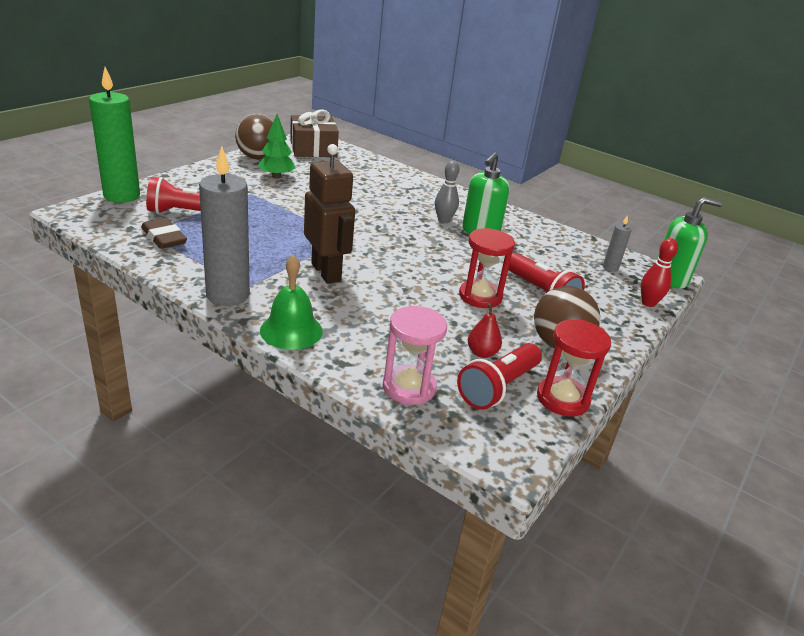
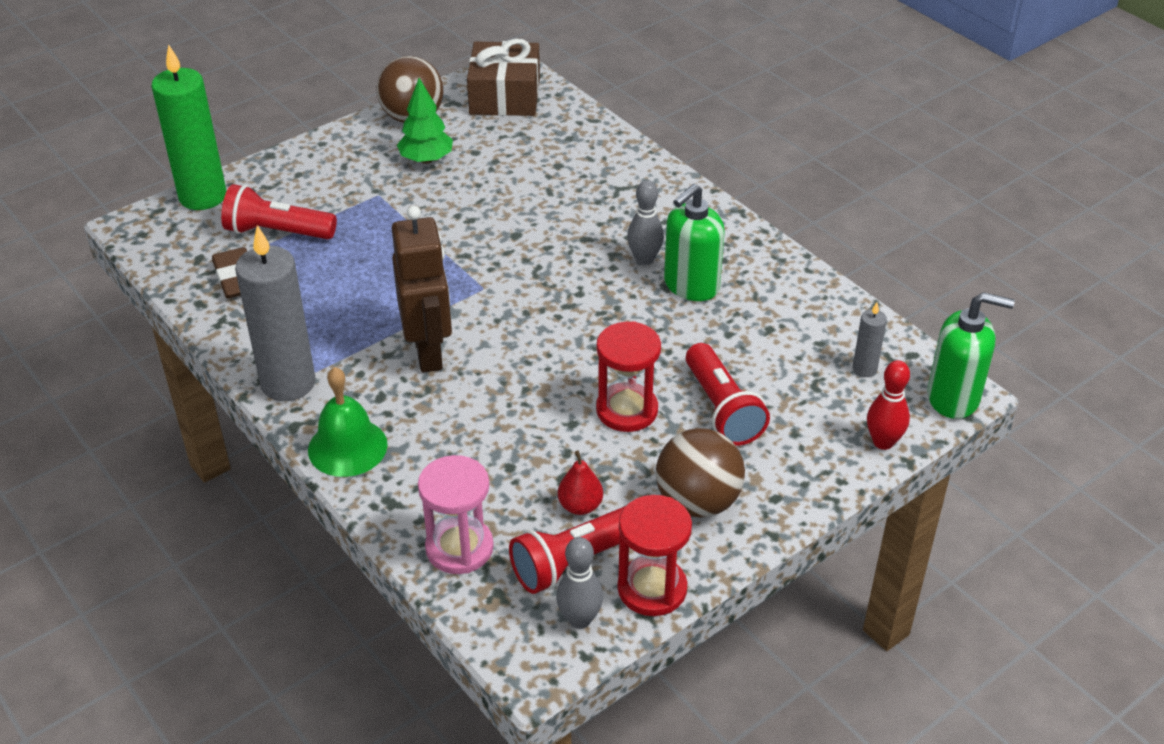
camera: 20 degrees right, 10 degrees up
none -> grey bowling pin [556,537,603,629]

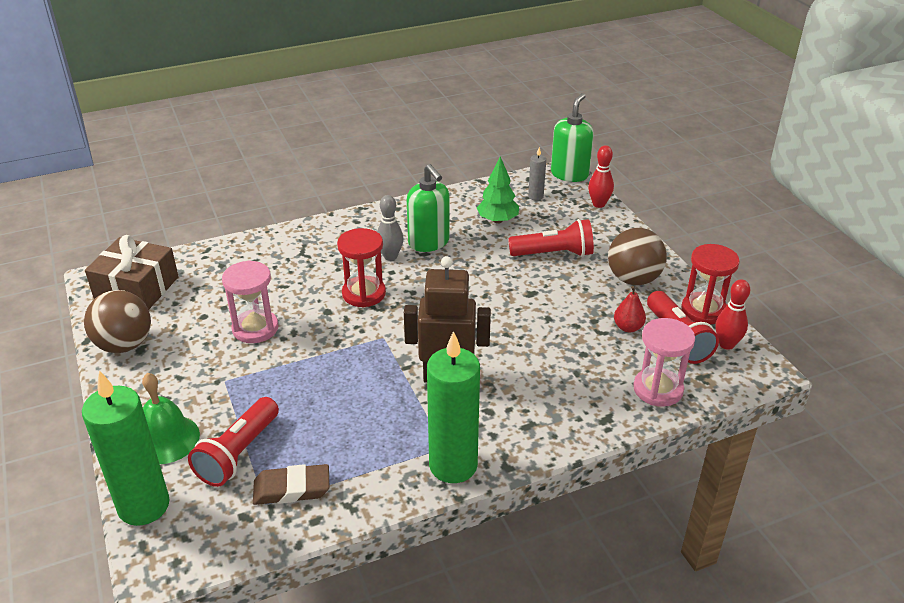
camera: 75 degrees left, 5 degrees down
grey candle [235,225,316,401] -> green candle [427,331,480,483]
green bell [308,367,388,477] -> green bell moved to [142,373,200,464]
green tree [397,78,453,164] -> green tree moved to [477,156,519,223]
grey bowling pin [556,537,603,629] -> red bowling pin [716,279,750,350]
red hourglass [596,321,661,432] -> red hourglass moved to [337,228,386,308]
none -> pink hourglass [222,260,278,343]

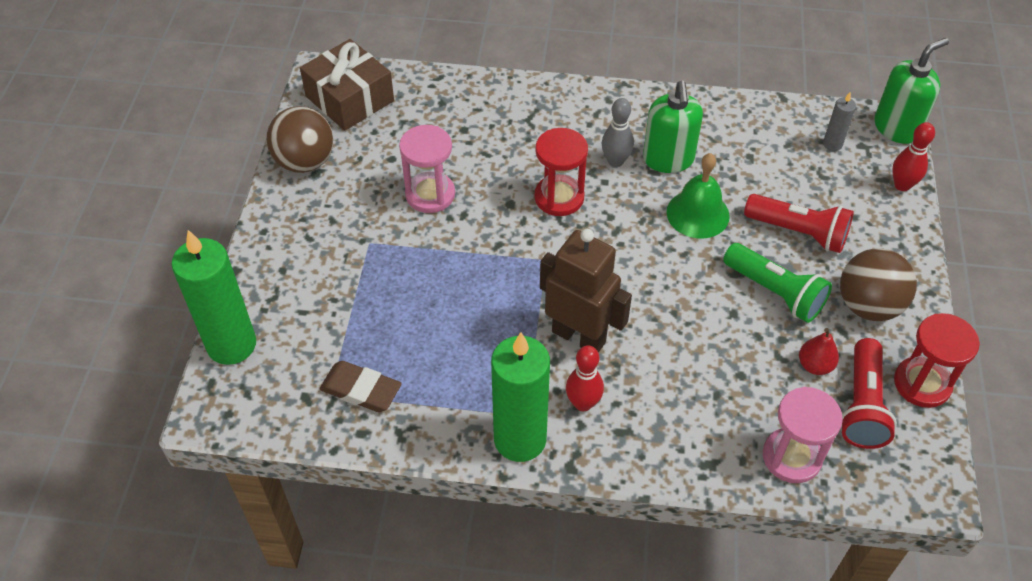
camera: 30 degrees right, 15 degrees up
green bell [142,373,200,464] -> green bell moved to [666,153,730,239]
red flashlight [188,397,279,487] -> none
green tree [477,156,519,223] -> none
red bowling pin [716,279,750,350] -> red bowling pin moved to [566,345,604,411]
none -> green flashlight [723,243,832,323]

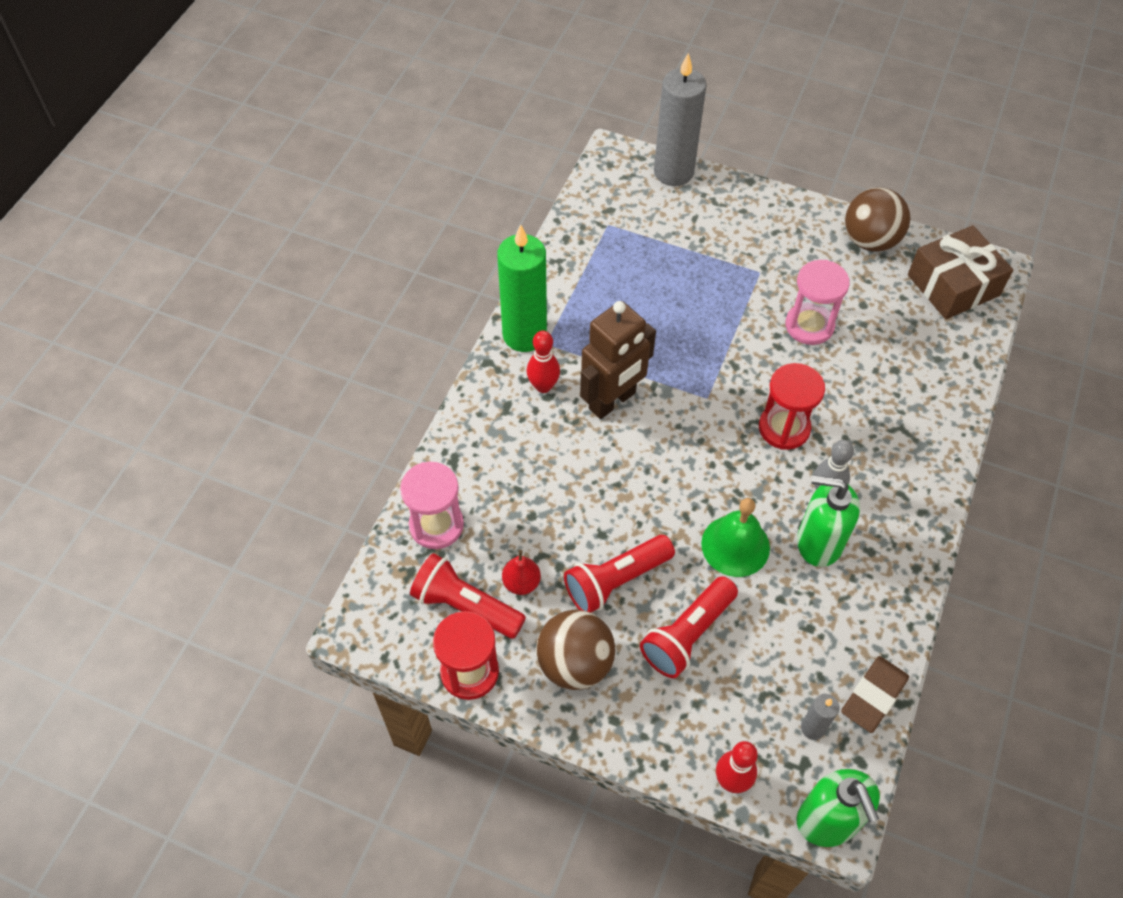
camera: 105 degrees right, 5 degrees up
green candle [172,230,256,365] -> grey candle [654,53,707,186]
brown eraser [319,361,402,412] -> brown eraser moved to [841,656,909,733]
green flashlight [723,243,832,323] -> red flashlight [564,535,675,613]

